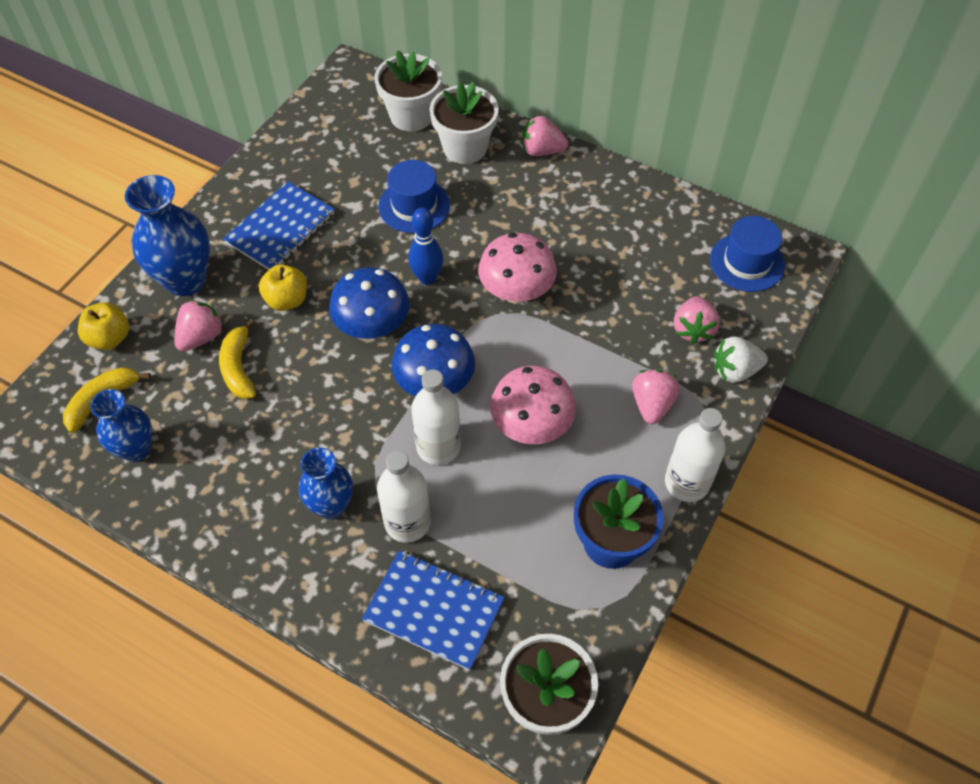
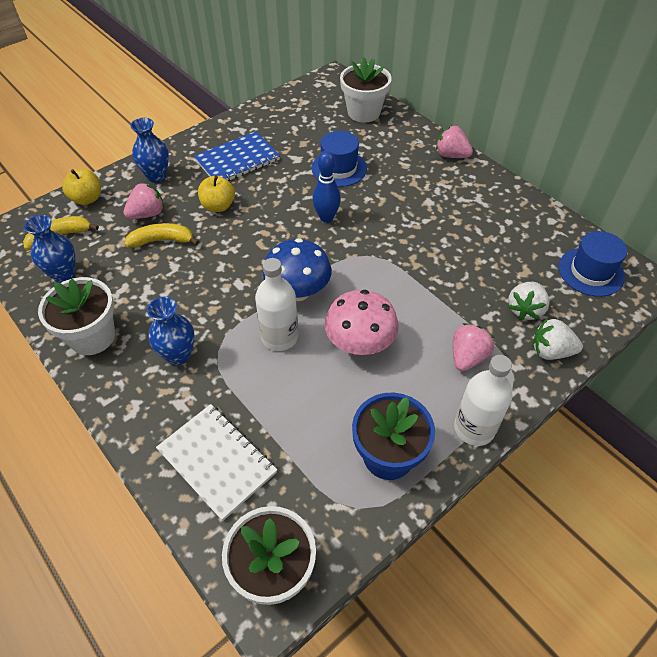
camera: 20 degrees right, 5 degrees down
blue vase [125,175,210,296] -> blue vase [131,118,169,183], size x0.64
yellow banana [219,319,256,399] -> yellow banana turned 75 degrees clockwise [125,223,199,248]
blue mushroom [329,267,410,339] -> none
blue notebook [362,550,505,670] -> white notebook [156,404,277,521]
white bottle [377,450,431,543] -> none
white flower pot [430,82,499,164] -> white flower pot moved to [38,277,115,355]
pink mushroom [478,233,557,304] -> none
pink strawberry [674,296,720,344] -> white strawberry [508,282,550,320]

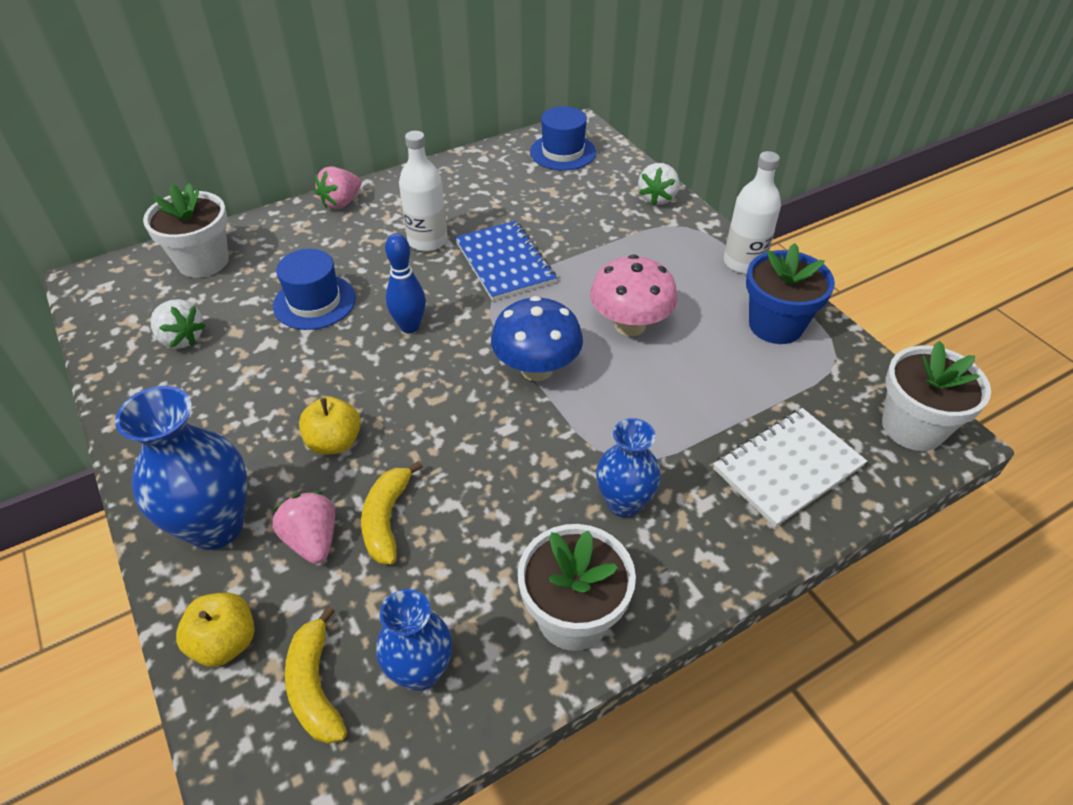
camera: 80 degrees left, 5 degrees down
blue vase [131,118,169,183] -> blue vase [115,386,248,550], size x1.56
blue notebook [194,131,280,181] -> blue notebook moved to [455,221,557,301]
white bottle [255,258,298,351] -> white bottle moved to [399,131,448,252]
pink strawberry [453,323,494,371] -> none
white strawberry [508,282,550,320] -> white strawberry moved to [151,299,206,349]

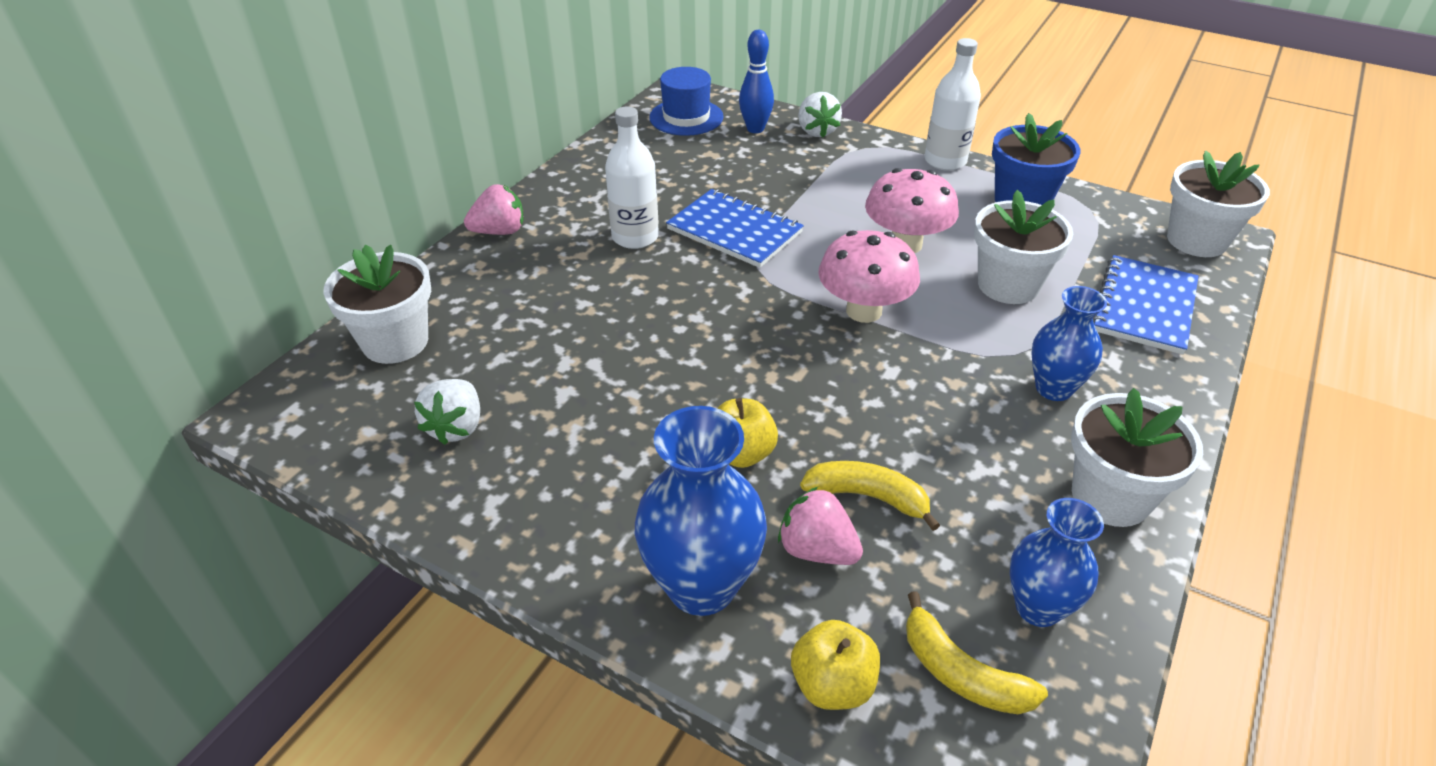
camera: 30 degrees left, 5 degrees down
white strawberry [151,299,206,349] -> white strawberry turned 90 degrees clockwise [414,379,480,445]
blue hat [273,249,356,330] -> none
pink strawberry [315,166,361,209] -> pink strawberry turned 120 degrees counterclockwise [464,184,524,235]
yellow banana [361,461,423,564] -> yellow banana turned 135 degrees clockwise [800,461,940,531]
blue bowling pin [385,233,426,333] -> blue bowling pin moved to [739,30,774,133]
blue mushroom [491,296,583,381] -> pink mushroom [818,230,920,323]
white notebook [713,408,867,527] -> blue notebook [1093,255,1198,355]
none -> white flower pot [974,190,1073,304]

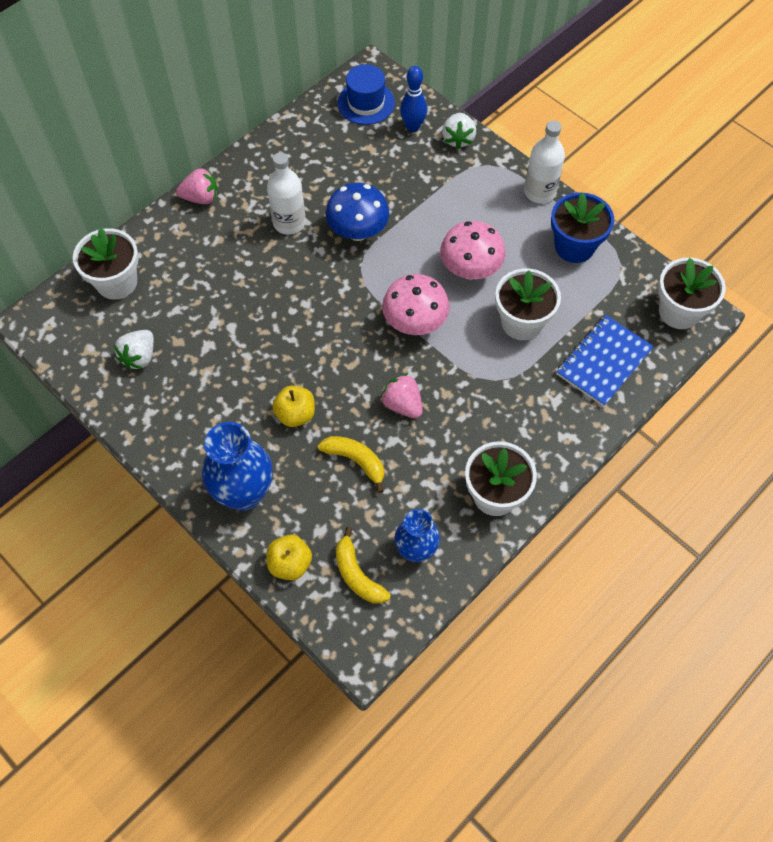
camera: 15 degrees right, 20 degrees up
blue notebook [666,189,804,268] -> blue mushroom [325,183,390,241]
pink strawberry [778,487,863,565] -> pink strawberry moved to [381,374,423,418]
blue vase [1031,286,1107,401] -> none

